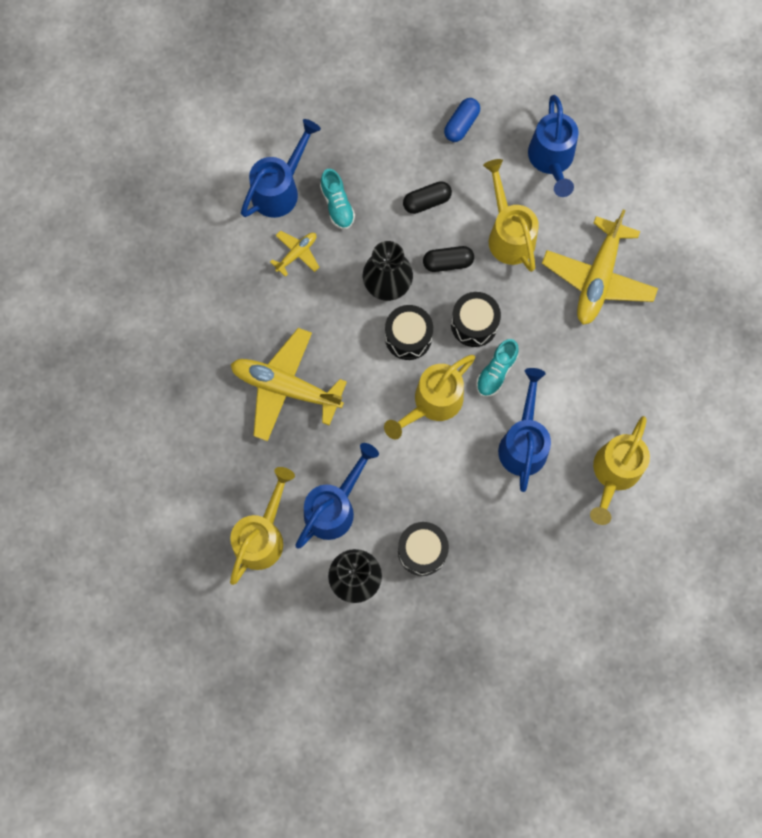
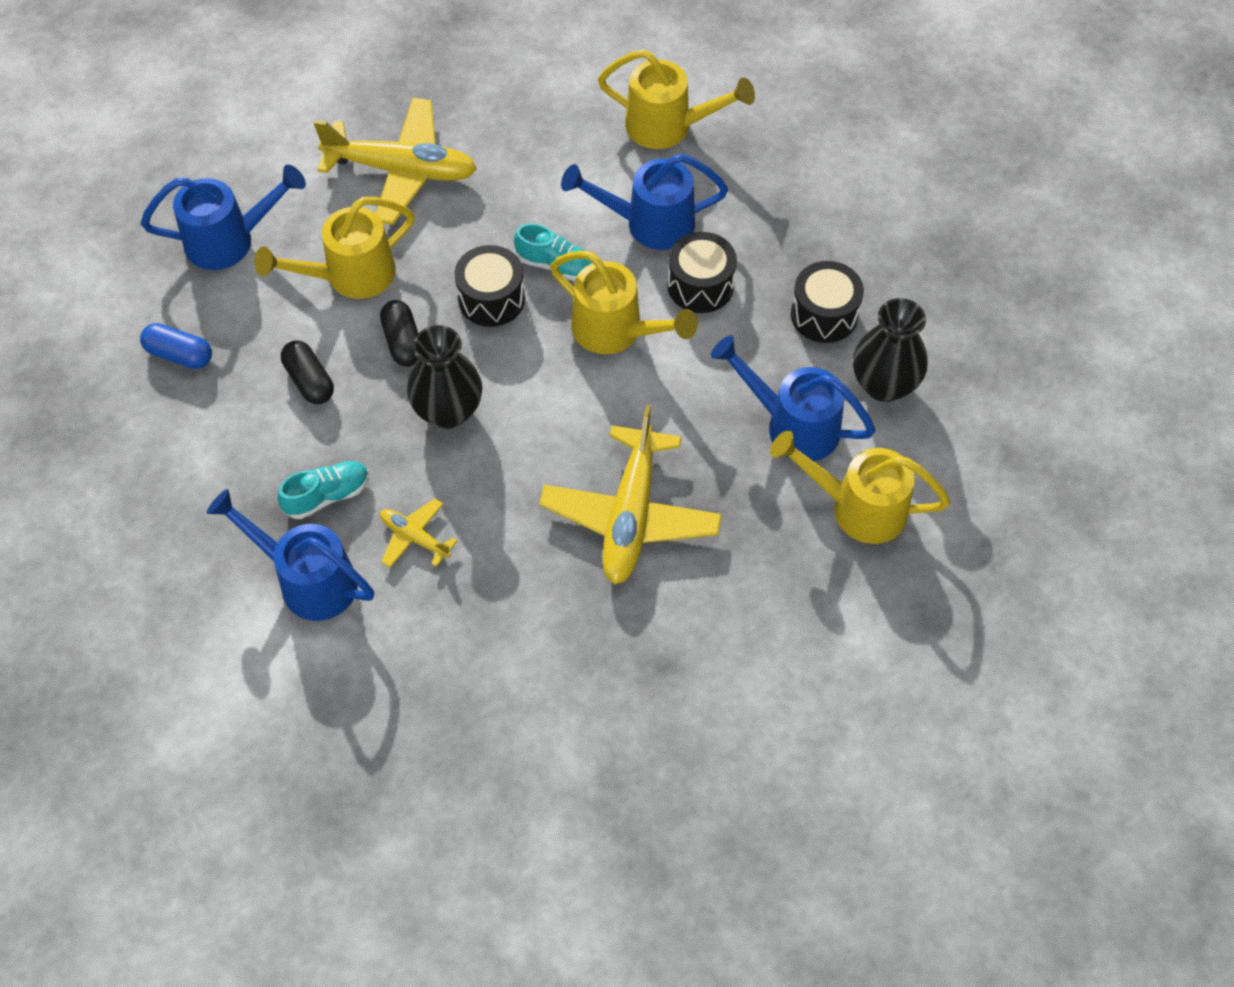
camera: 100 degrees left, 15 degrees down
black drum [385,305,433,360] -> black drum moved to [667,232,737,313]

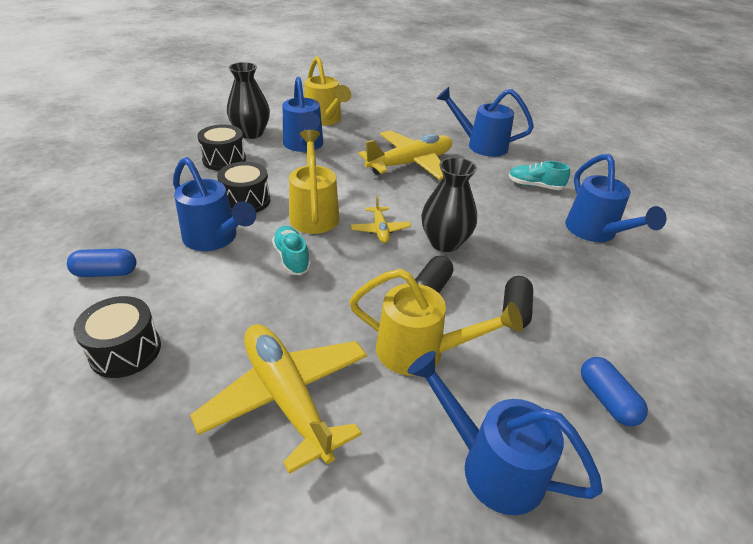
camera: 135 degrees left, 20 degrees down
turquoise shoe [277,461,369,519] -> turquoise shoe moved to [509,161,570,190]
yellow plane [380,498,458,568] -> yellow plane moved to [351,196,411,243]
black drum [454,245,525,327] -> black drum moved to [73,296,161,378]
yellow watering can [598,49,755,149] -> blue capsule [67,249,136,277]
none -> blue watering can [436,87,534,157]

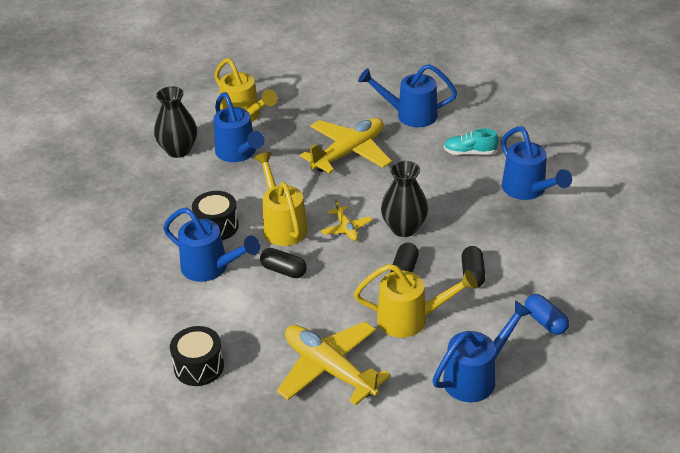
camera: 10 degrees left, 0 degrees up
blue capsule [67,249,136,277] -> none
black drum [197,125,246,171] -> none
turquoise shoe [272,226,311,275] -> black capsule [260,248,307,278]
blue watering can [407,351,603,515] -> blue watering can turned 120 degrees clockwise [432,300,532,402]

